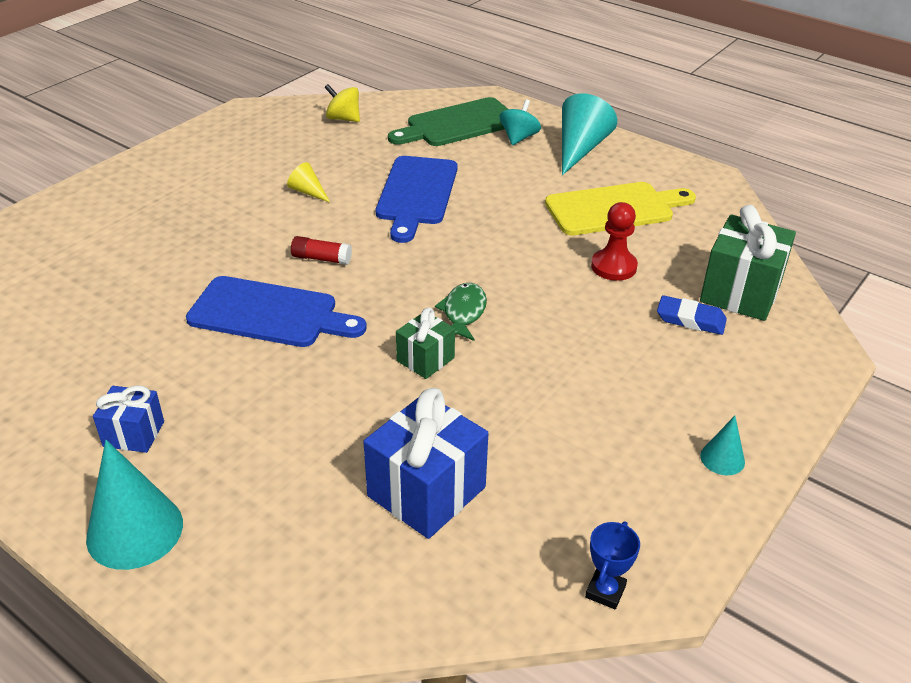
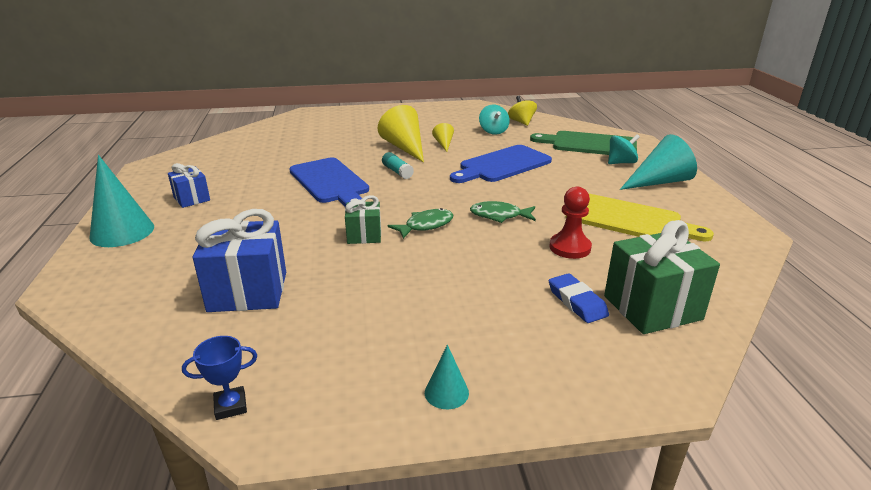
camera: 45 degrees right, 10 degrees down
red glue stick [291,236,352,265] -> turquoise glue stick [382,152,414,179]
none -> yellow cone [378,105,424,163]
none -> green fish [470,201,536,223]
none -> turquoise spinning top [479,104,510,135]

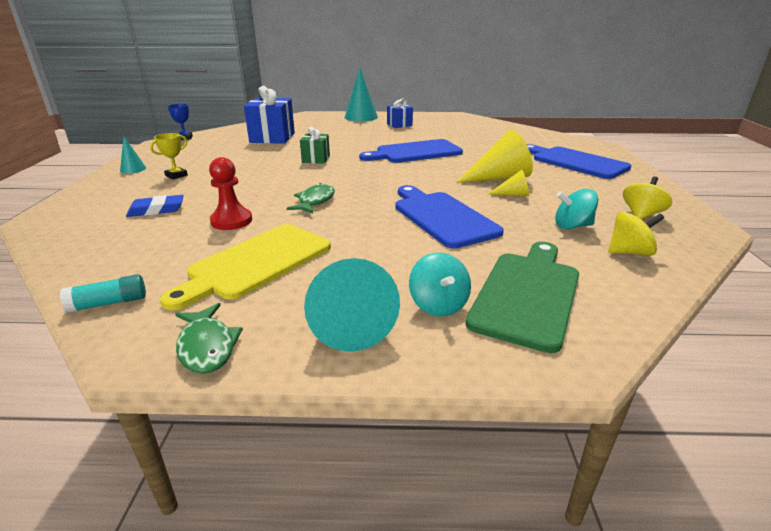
camera: 100 degrees right, 0 degrees up
turquoise glue stick [382,152,414,179] -> turquoise glue stick moved to [60,274,146,313]
green fish [388,208,453,239] -> green fish moved to [175,303,243,374]
green gift [604,220,720,334] -> none
none -> yellow trophy [150,133,188,179]
none -> blue cutting board [527,144,631,179]
none -> yellow spinning top [623,176,672,219]

